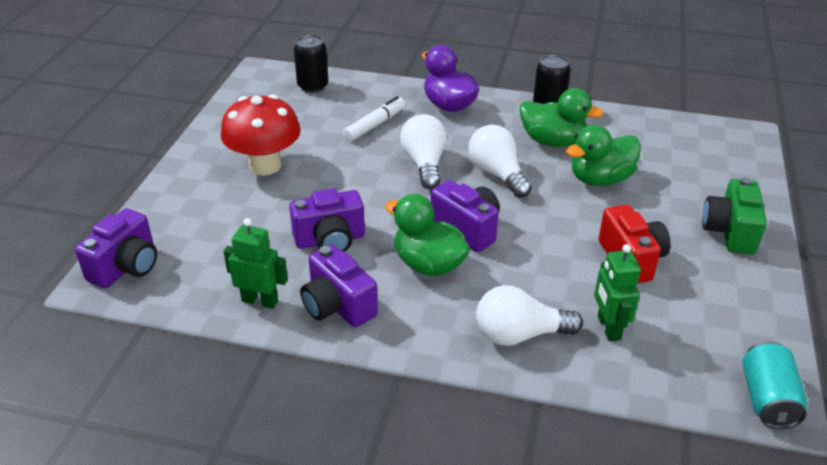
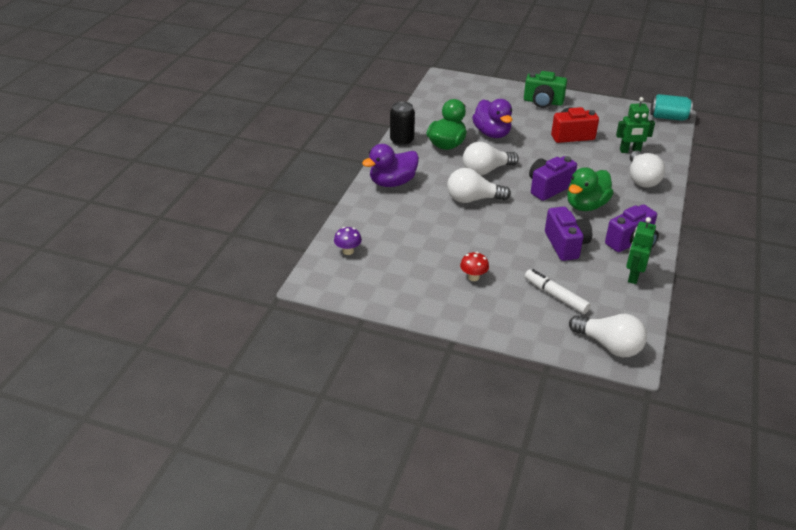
camera: 85 degrees left, 0 degrees up
purple camera [75,208,157,288] -> white light bulb [569,314,647,358]
red mushroom [221,94,301,175] -> red mushroom [460,252,489,281], size x0.44
black can [294,35,329,93] -> purple mushroom [334,227,362,255]
white marker [343,96,405,142] -> white marker moved to [525,269,591,314]
green duck [566,125,641,186] -> purple duck [472,99,513,138]

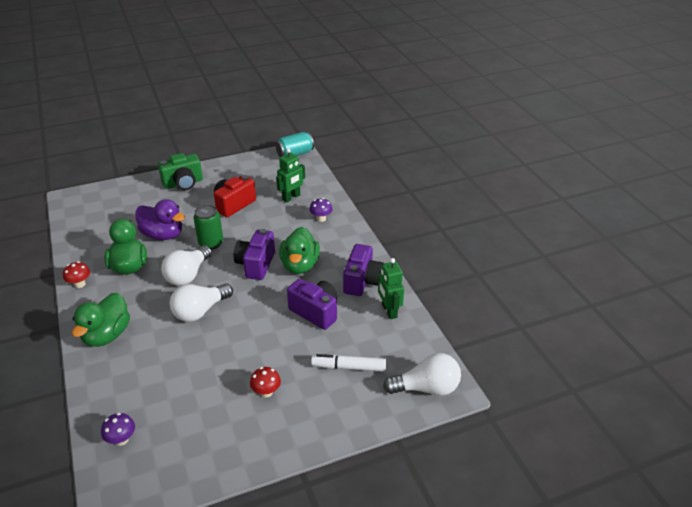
camera: 40 degrees left, 0 degrees up
purple duck [362,144,419,187] -> green duck [72,293,130,347]
black can [390,101,415,146] -> red mushroom [63,261,90,288]
white light bulb [630,150,665,188] -> purple mushroom [309,198,333,222]
none -> green can [193,204,223,250]

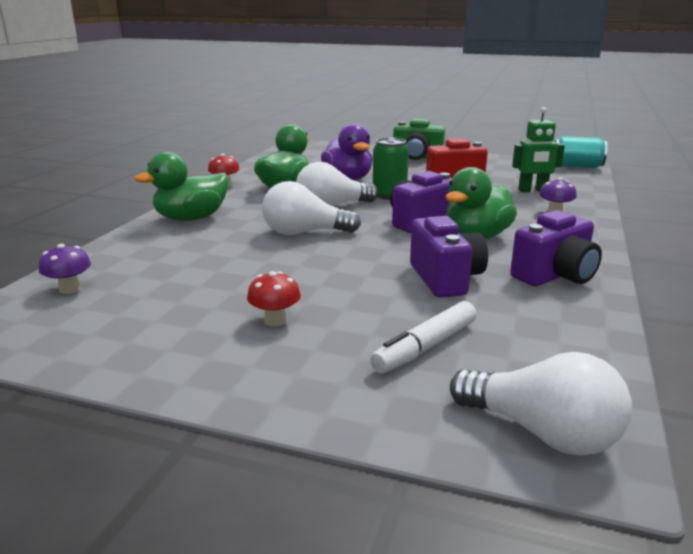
camera: 40 degrees right, 15 degrees down
white marker [311,354,386,372] -> white marker turned 90 degrees counterclockwise [370,301,477,374]
green robot [378,258,404,319] -> none

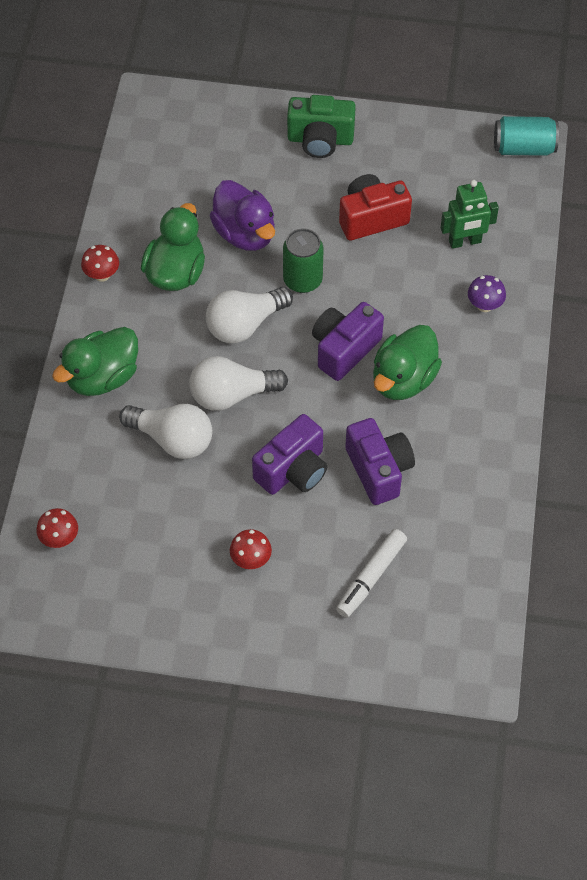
camera: 10 degrees left, 35 degrees up
purple mushroom [39,244,91,294] -> red mushroom [36,508,78,548]
white light bulb [450,352,632,456] -> white light bulb moved to [119,404,212,459]
purple camera [510,210,602,286] -> purple camera moved to [252,414,327,495]

